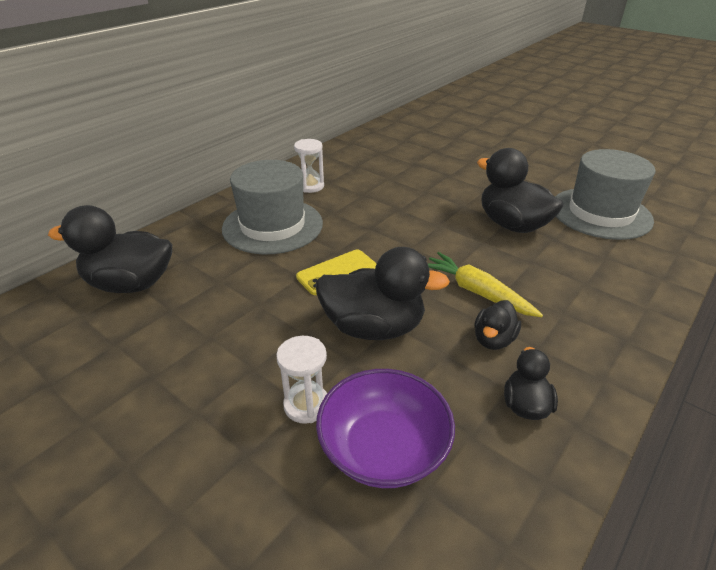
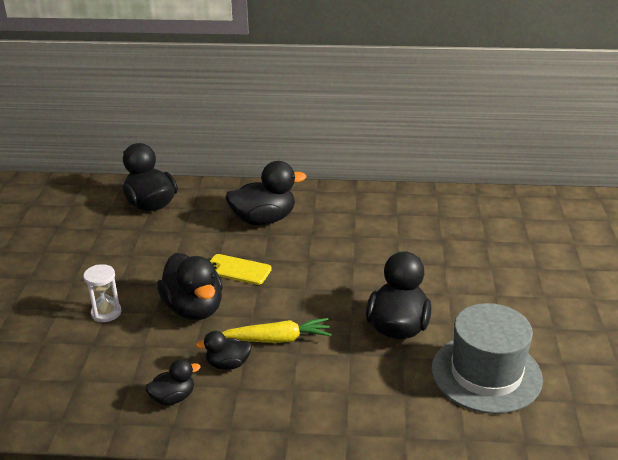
camera: 55 degrees right, 5 degrees down
grey hat [222,160,323,254] -> black duck [225,161,306,225]
white hourglass [294,139,324,193] -> none
purple bowl [316,369,455,488] -> none
yellow carrot [427,252,543,317] -> yellow carrot turned 75 degrees clockwise [222,318,332,343]

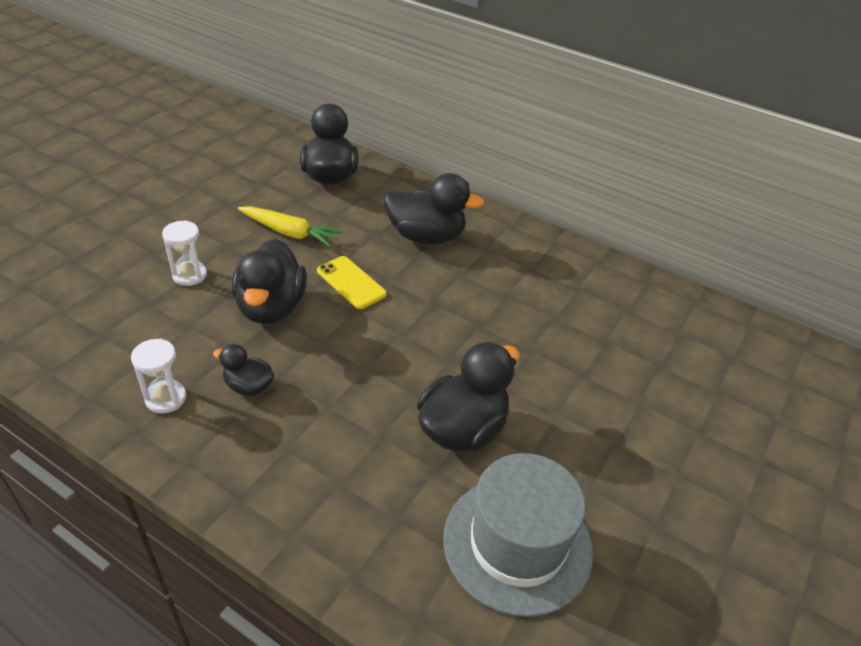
camera: 25 degrees right, 10 degrees up
black duck [145,359,201,405] -> white hourglass [131,339,186,414]
yellow carrot [222,318,332,343] -> yellow carrot moved to [238,206,342,247]

